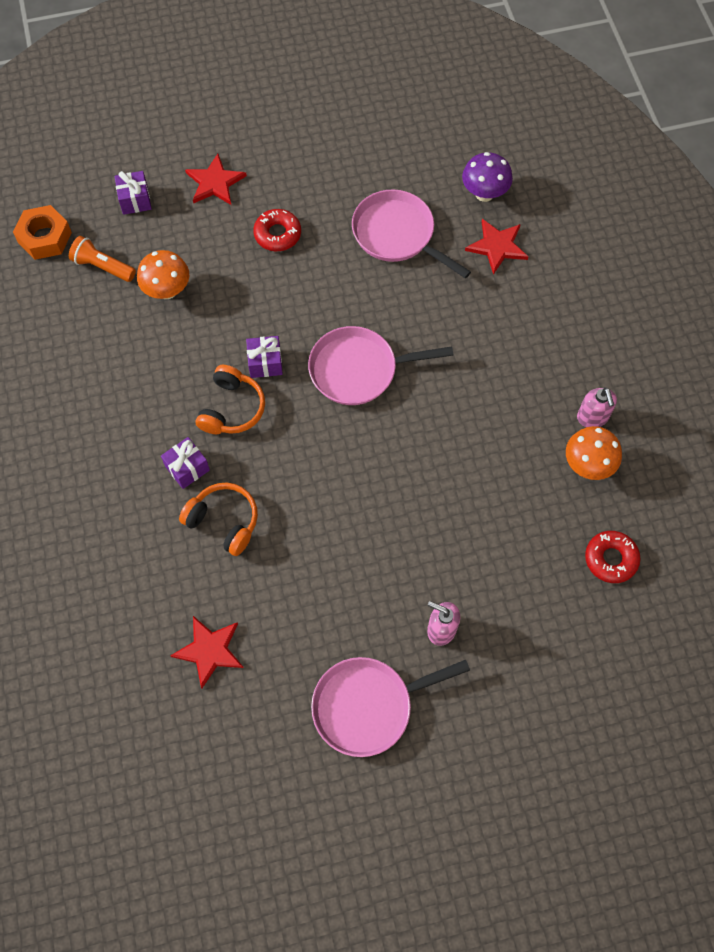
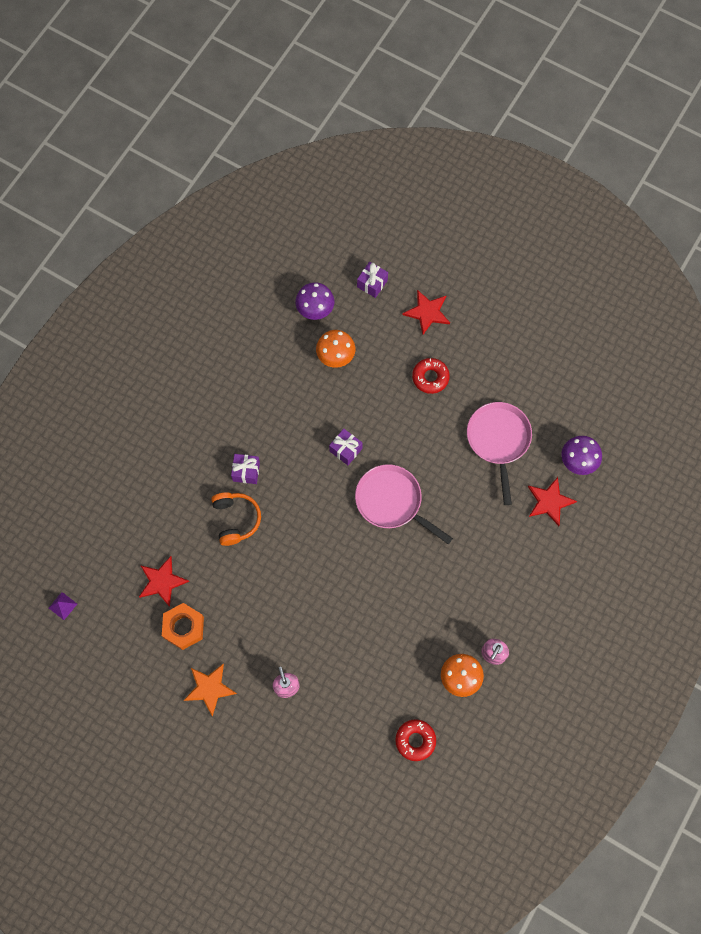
camera: 45 degrees right, 5 degrees up
orange nut [13,205,72,260] -> orange nut moved to [162,603,204,650]
orange flashlight [69,236,136,282] -> purple mushroom [295,282,334,320]
orange headphones [196,365,265,434] -> none
pink pan [311,657,470,757] -> orange star [184,664,237,717]
none -> purple pyramid [49,592,77,620]

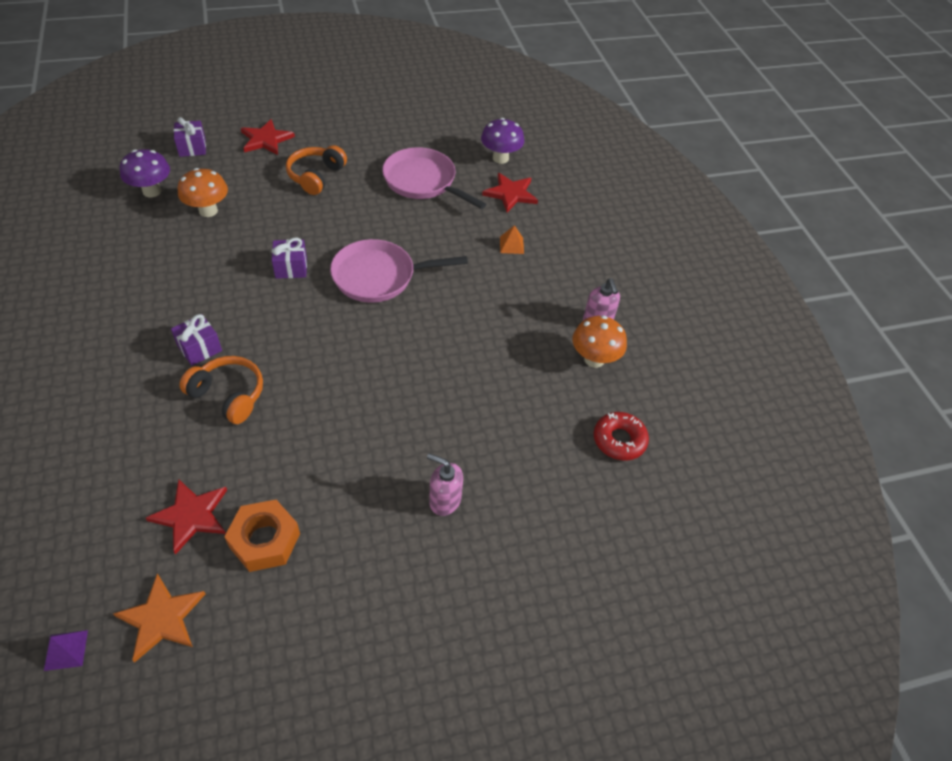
camera: 50 degrees left, 20 degrees down
orange star [184,664,237,717] -> orange star moved to [113,573,206,662]
red donut [412,358,450,394] -> orange headphones [286,145,347,195]
none -> orange pyramid [500,225,524,254]

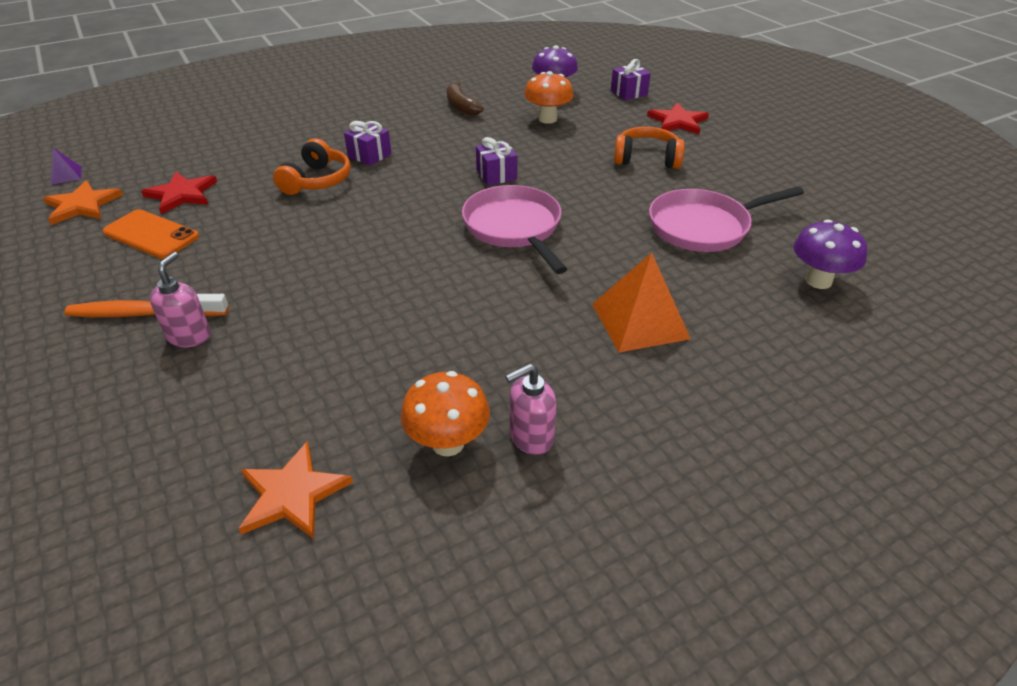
camera: 80 degrees right, 10 degrees down
orange nut [224,500,300,572] -> orange phone [103,209,199,259]
pink pan [382,147,486,209] -> pink pan turned 135 degrees counterclockwise [649,186,804,252]
red star [482,173,538,212] -> none
orange pyramid [500,225,524,254] -> orange pyramid [592,253,691,353], size x2.10
red donut [594,412,649,461] -> orange star [238,441,353,539]
none -> orange toothbrush [64,294,229,317]
none -> brown banana [447,82,483,116]

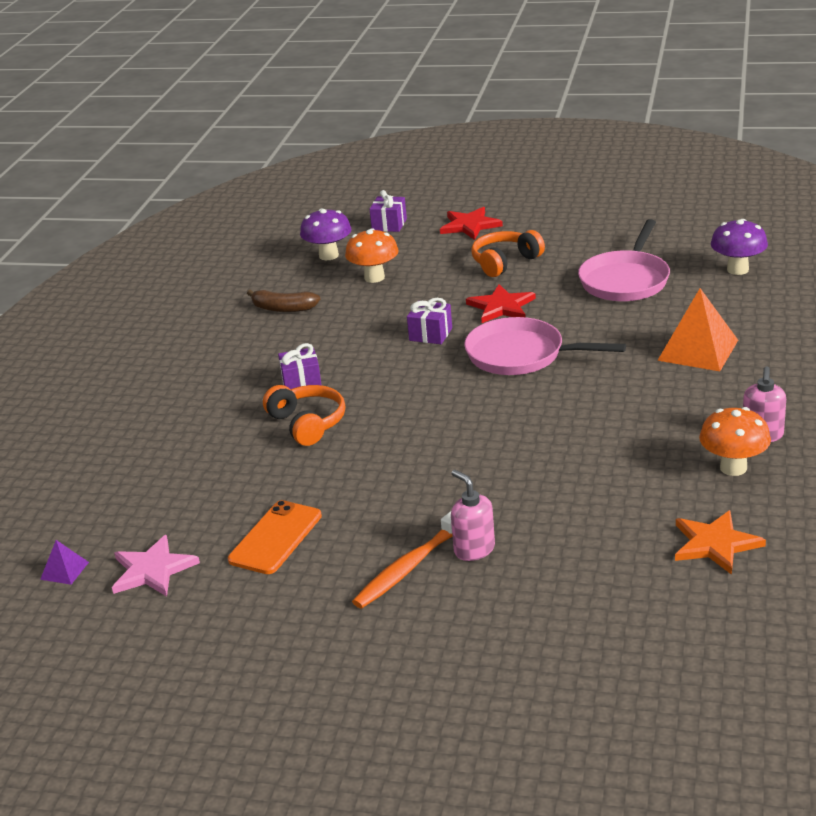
camera: 45 degrees left, 10 degrees down
orange star [43,181,123,225] -> pink star [112,535,200,597]
orange phone [103,209,199,259] -> orange phone turned 45 degrees counterclockwise [228,500,322,574]
red star [141,172,217,214] -> red star moved to [466,284,536,323]

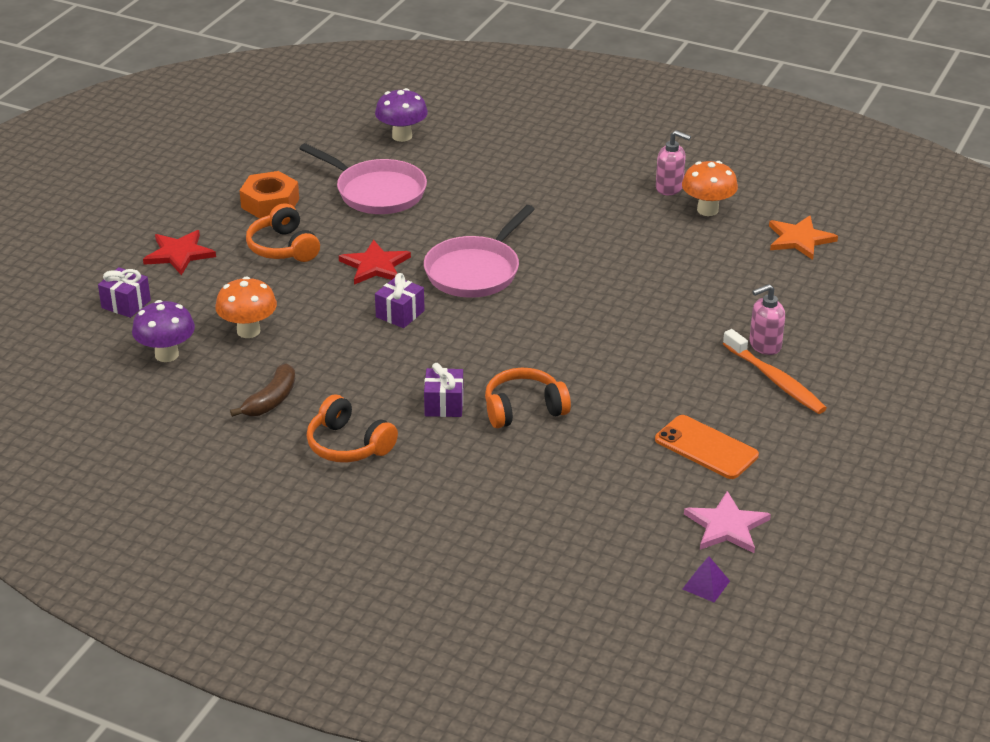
camera: 80 degrees left, 5 degrees up
orange pyramid [657,288,738,371] -> none
none -> orange nut [239,171,299,219]
none -> orange headphones [306,394,398,463]

